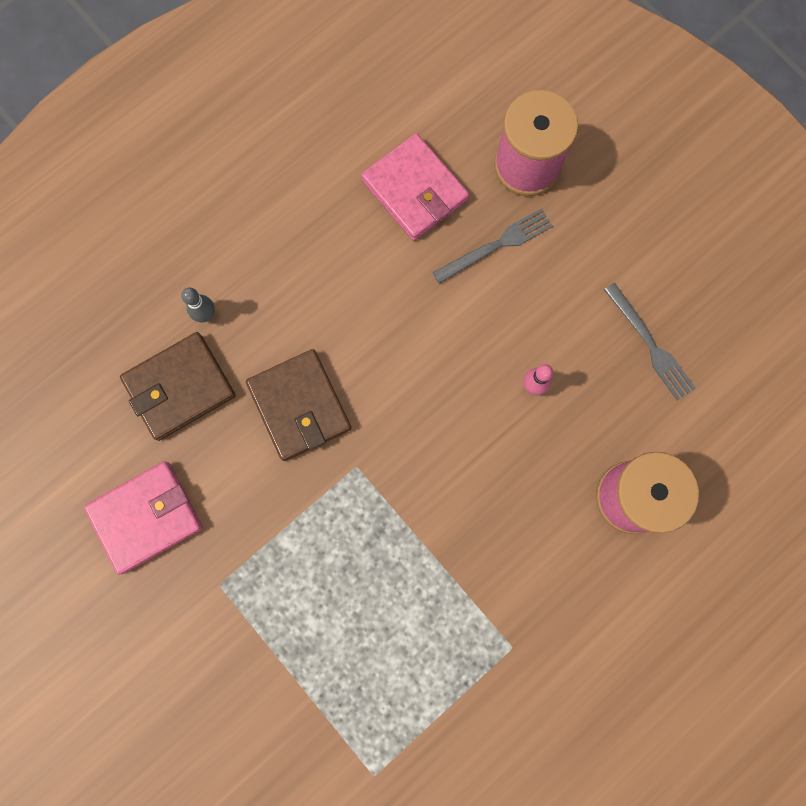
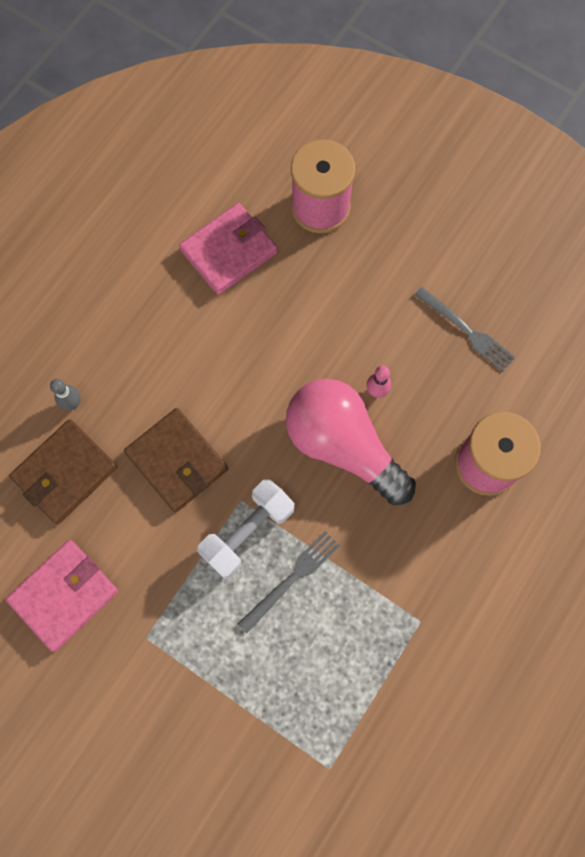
camera: 15 degrees left, 5 degrees down
pink wallet [361,133,469,241] -> pink wallet turned 75 degrees counterclockwise [179,203,278,295]
grey fork [433,208,553,284] -> grey fork moved to [238,531,340,634]
none -> white dumbbell [197,479,295,579]
none -> pink light bulb [286,379,416,506]

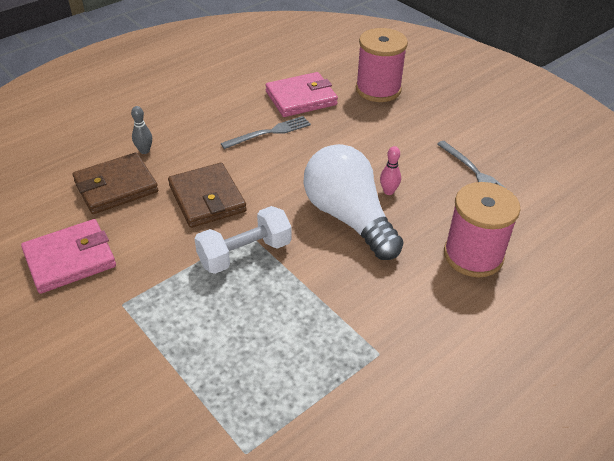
camera: 15 degrees right, 30 degrees down
grey fork [238,531,340,634] -> grey fork moved to [221,116,311,149]
pink light bulb [286,379,416,506] -> white light bulb [303,144,404,260]

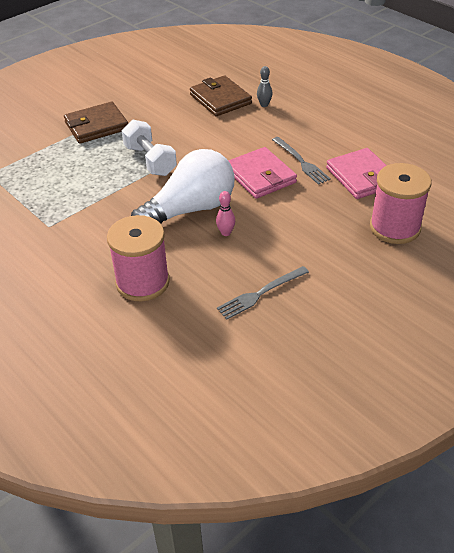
camera: 90 degrees right, 0 degrees up
pink wallet [21,219,116,294] -> pink wallet moved to [228,147,297,199]
brown wallet [168,163,247,228] -> brown wallet moved to [64,102,128,144]

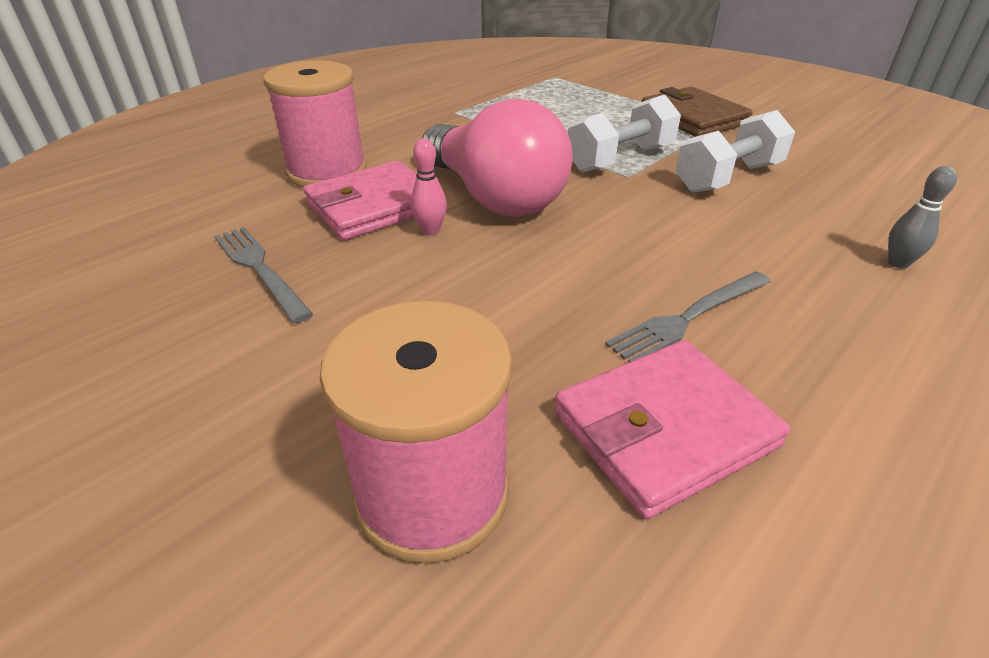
camera: 85 degrees right, 5 degrees down
white light bulb [131,149,235,223] -> pink light bulb [422,98,572,216]
brown wallet [190,75,252,116] -> none
pink wallet [228,147,297,199] -> pink wallet moved to [303,161,417,240]
none -> white dumbbell [675,110,795,193]

